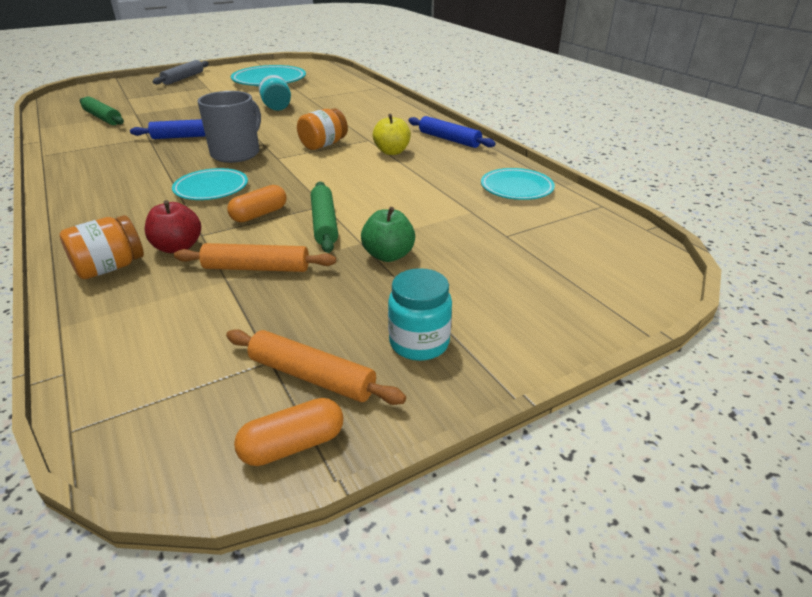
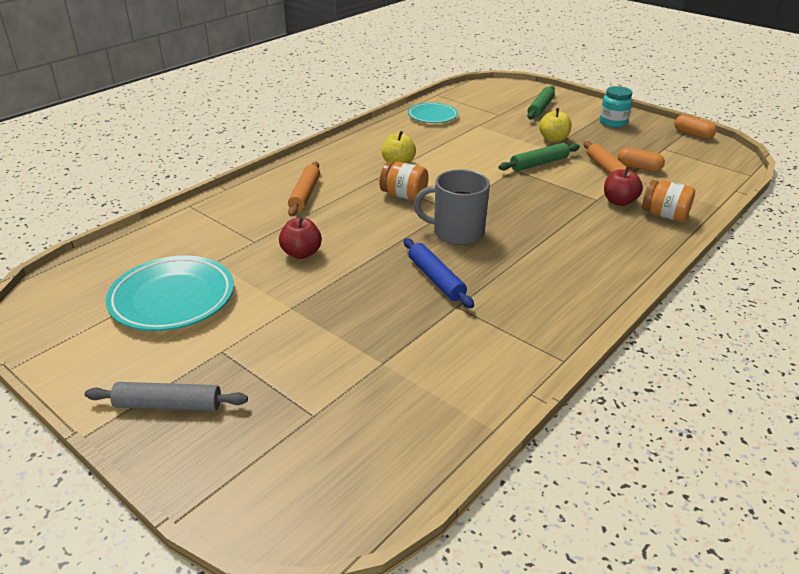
camera: 110 degrees left, 0 degrees up
green rolling pin [80,97,124,125] -> green rolling pin moved to [527,86,555,119]
turquoise plate [172,168,248,200] -> none
orange rolling pin [226,329,406,405] -> orange rolling pin moved to [288,161,320,217]
orange capsule [227,185,287,222] -> orange capsule moved to [618,147,665,172]
turquoise jar [259,74,291,111] -> red apple [279,217,322,259]
green apple [361,207,415,262] -> yellow apple [539,108,572,142]
blue rolling pin [408,116,496,148] -> none

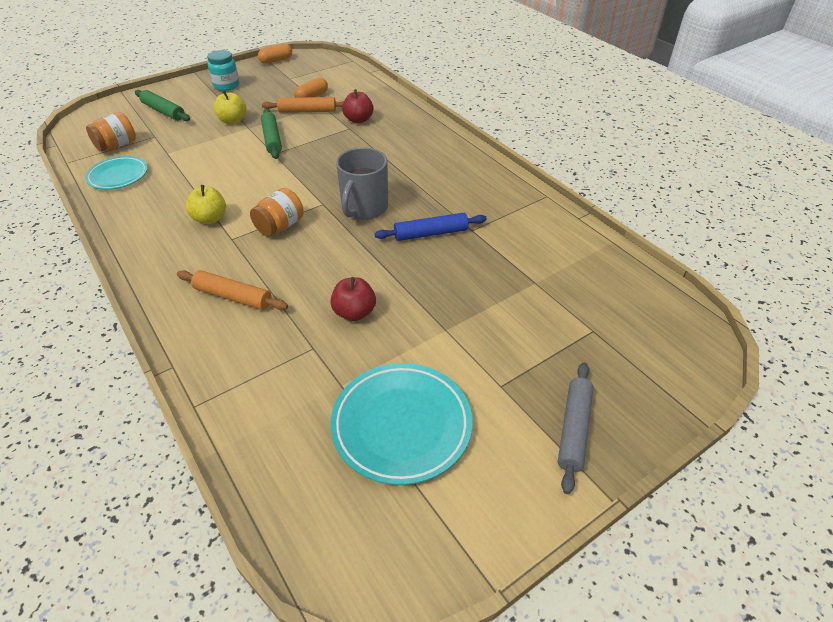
camera: 75 degrees left, 10 degrees up
orange jar [642,180,695,222] -> orange jar moved to [86,112,136,152]

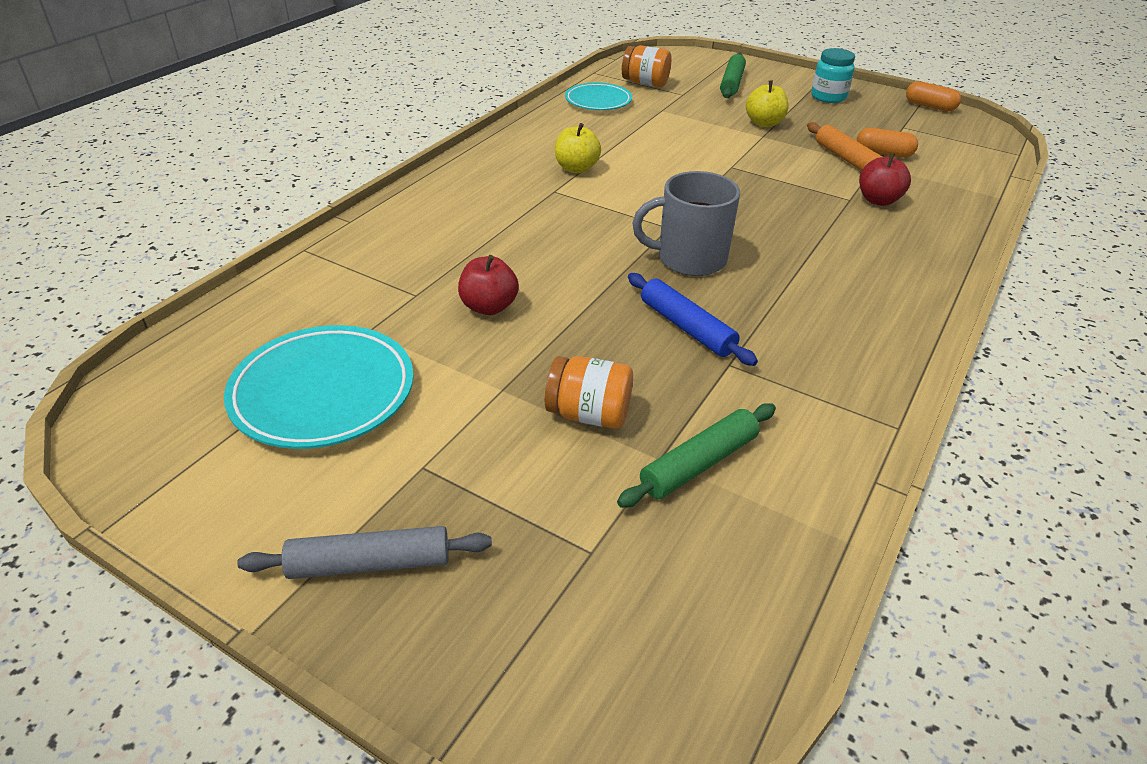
camera: 65 degrees right, 5 degrees down
orange rolling pin [177,270,288,310] -> none
orange jar [250,188,304,237] -> orange jar moved to [545,356,633,429]
green rolling pin [261,109,282,159] -> green rolling pin moved to [617,403,776,508]

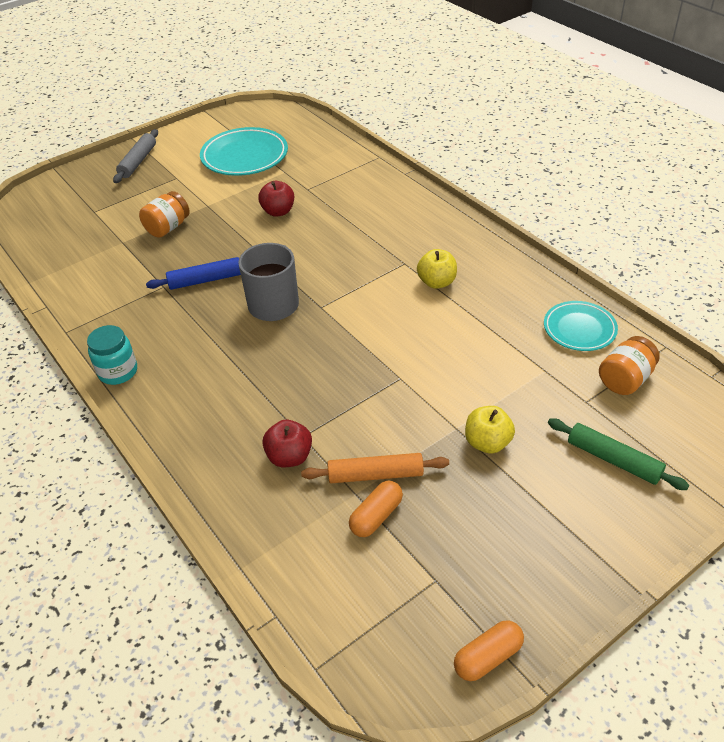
camera: 115 degrees right, 5 degrees up
green rolling pin [617,403,776,508] -> none
turquoise jar [811,48,855,103] -> turquoise jar moved to [87,325,137,385]

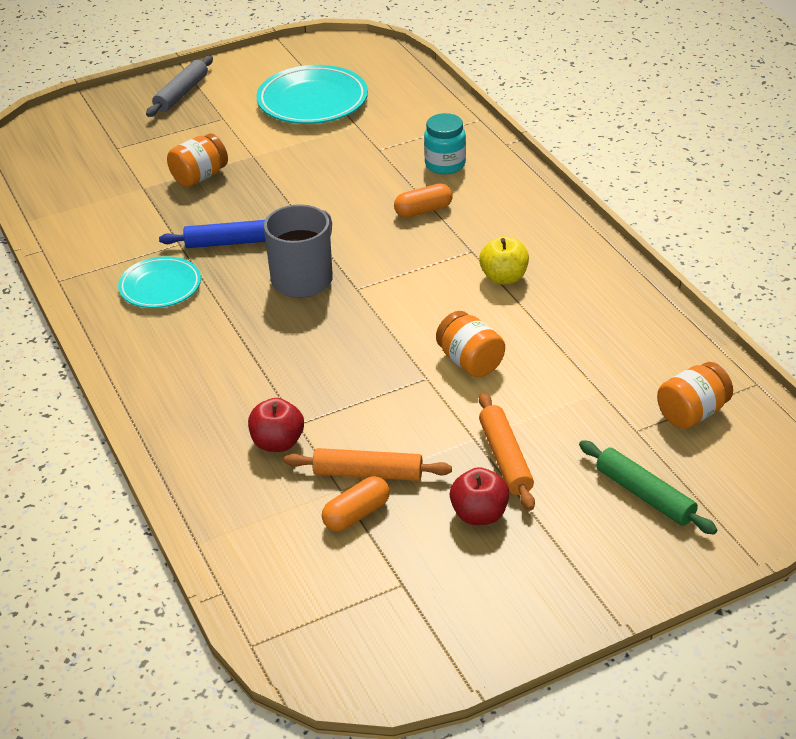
camera: 10 degrees right, 5 degrees down
turquoise jar [87,325,137,385] -> turquoise jar moved to [424,113,466,174]
red apple [258,181,294,217] -> red apple moved to [450,467,509,525]
orange capsule [454,620,524,681] -> orange capsule moved to [394,183,453,218]
yellow apple [465,406,515,454] -> orange rolling pin [479,393,535,511]
turquoise plate [544,301,618,351] -> turquoise plate moved to [118,256,201,308]
none -> orange jar [436,311,505,377]

